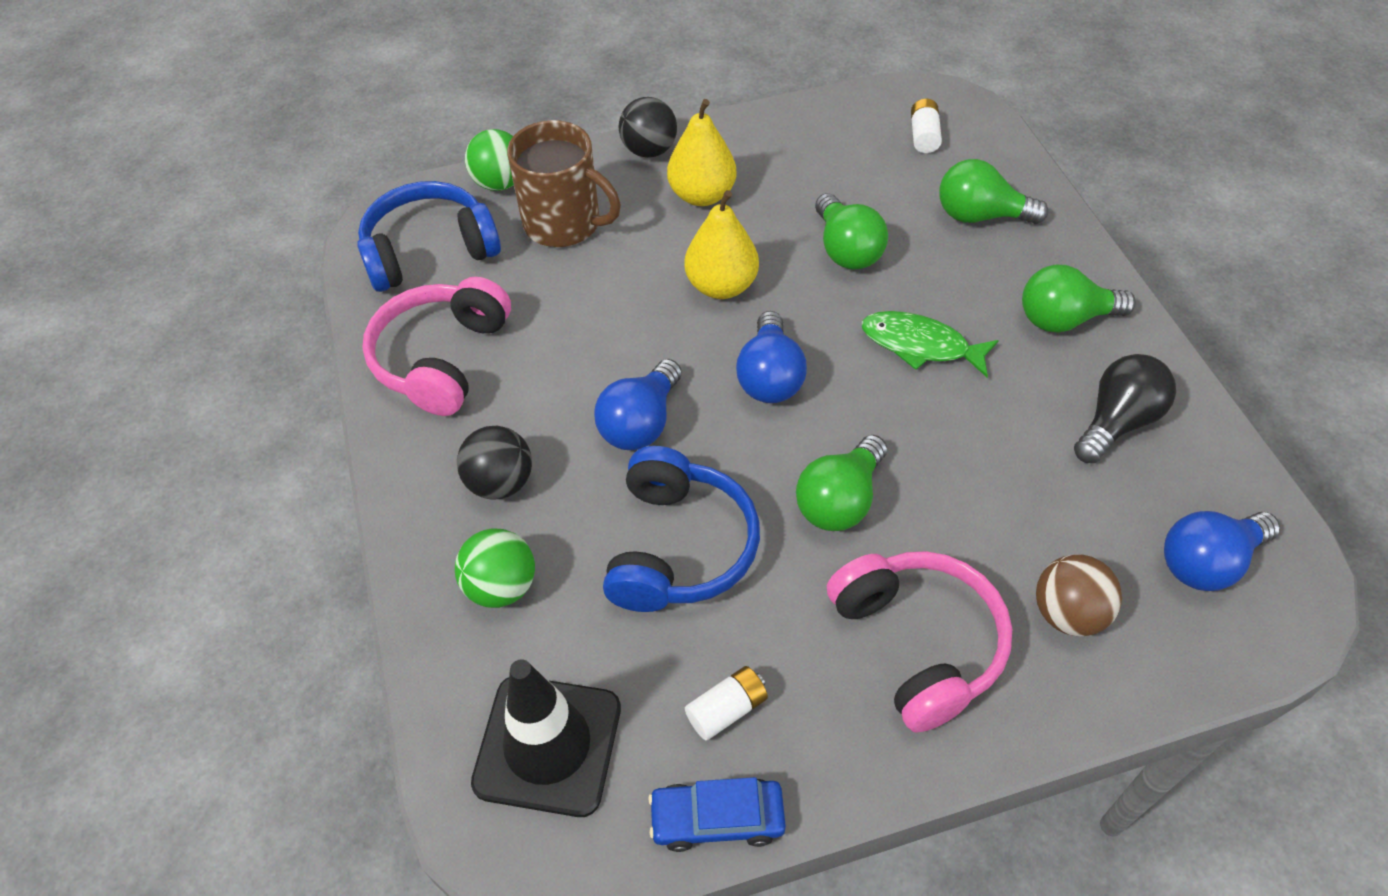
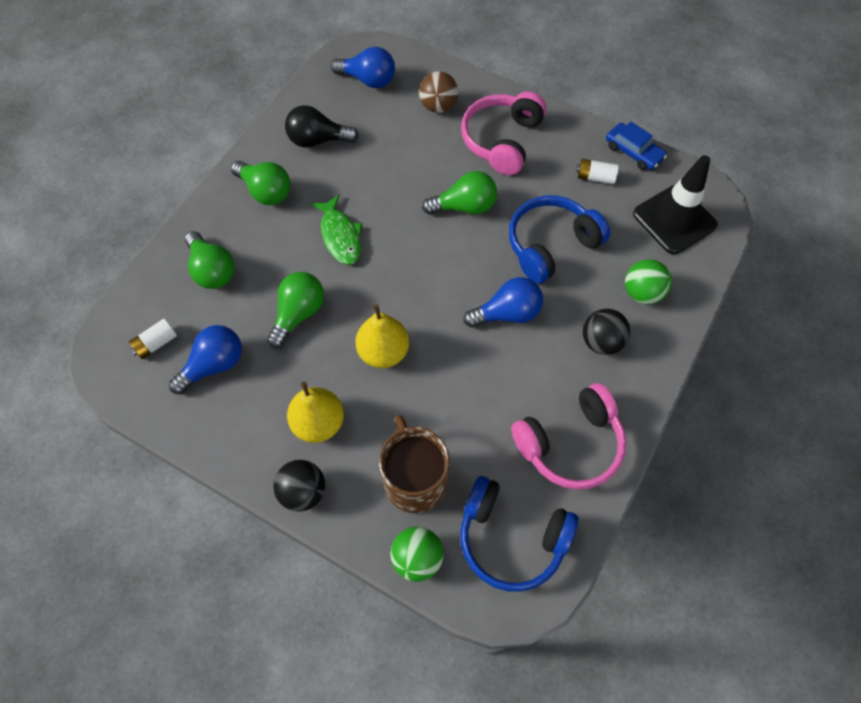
camera: 135 degrees left, 10 degrees up
blue light bulb [736,311,807,403] -> blue light bulb moved to [169,325,242,394]

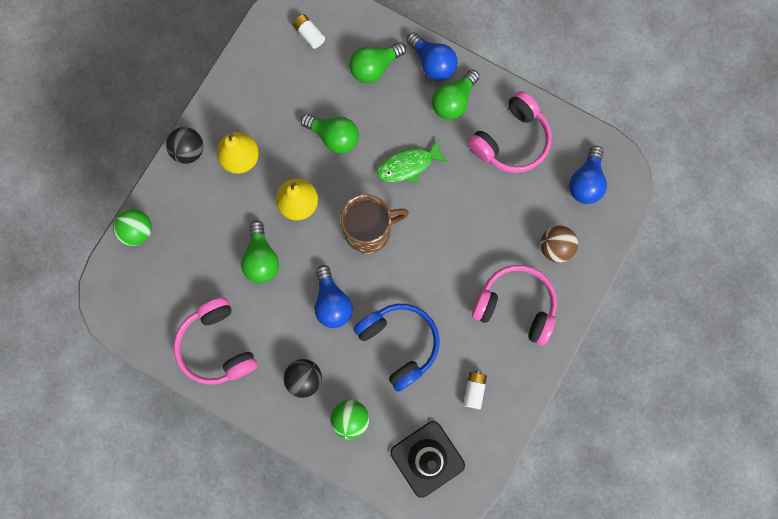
camera: 90 degrees right, 15 degrees up
blue light bulb [169,325,242,394] -> blue light bulb moved to [407,32,458,80]
black light bulb [285,105,359,148] -> pink headphones [468,91,552,173]
brown mug [379,415,450,513] -> brown mug moved to [340,194,409,254]
green light bulb [422,171,497,214] -> green light bulb moved to [241,220,279,283]
blue headphones [460,476,579,592] -> none
blue car [606,121,667,170] -> none

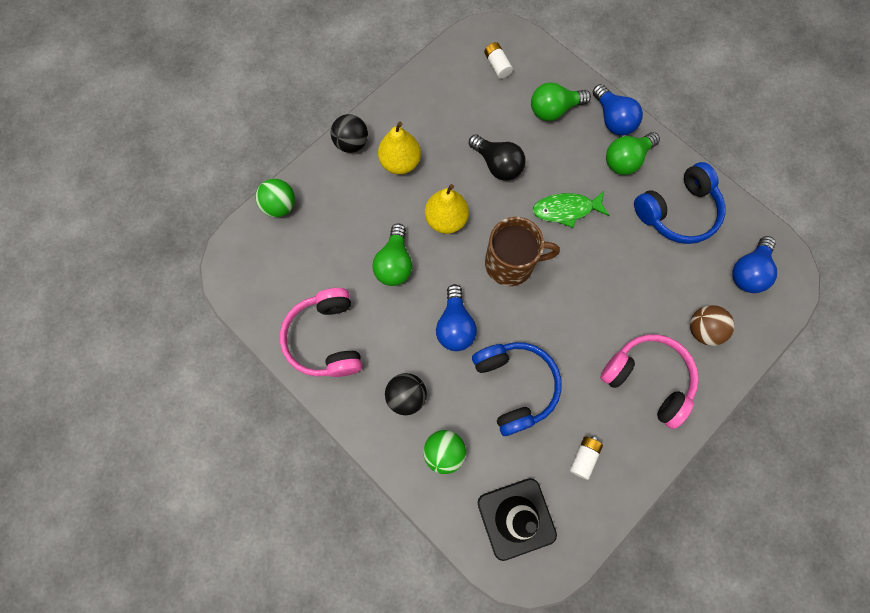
camera: 15 degrees right, 5 degrees down
green light bulb [300,114,359,154] -> black light bulb [469,134,526,181]
pink headphones [468,91,552,173] -> blue headphones [634,162,726,244]

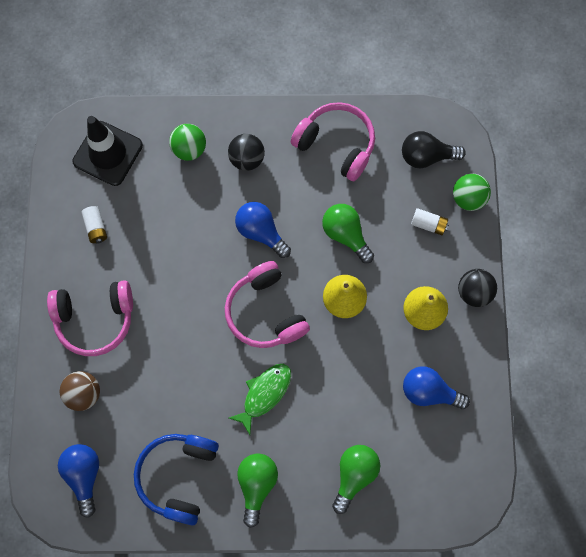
camera: 135 degrees right, 0 degrees up
black light bulb [469,134,526,181] -> black light bulb moved to [402,131,466,168]
blue headphones [472,342,562,436] -> none
white battery [484,42,513,79] -> white battery moved to [411,208,449,235]
brown mug [485,217,560,286] -> pink headphones [225,261,310,348]
blue light bulb [593,84,643,135] -> blue light bulb moved to [403,366,470,409]

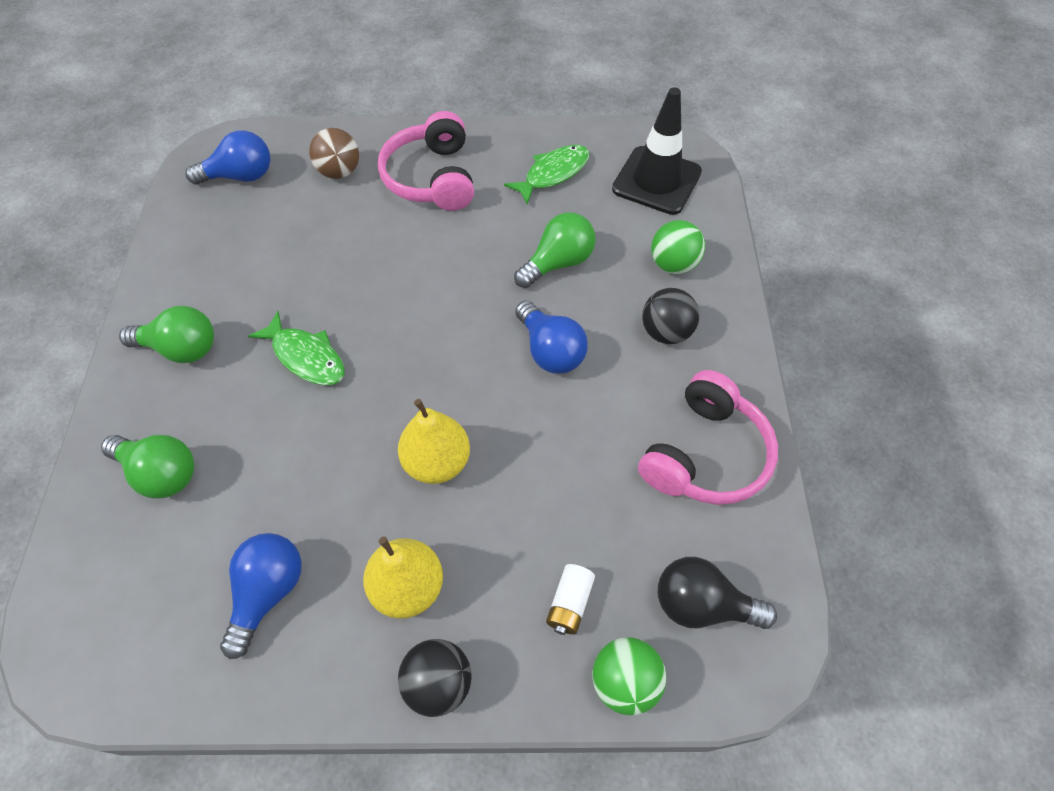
camera: 90 degrees right, 15 degrees down
white battery [82,206,107,244] -> green fish [504,145,589,204]
blue headphones [134,434,219,525] -> none
pink headphones [225,261,310,348] -> none
blue light bulb [235,202,291,258] -> blue light bulb turned 105 degrees clockwise [515,301,588,374]
green light bulb [322,204,374,263] -> green light bulb moved to [514,212,596,288]
black light bulb [402,131,466,168] -> black light bulb turned 75 degrees counterclockwise [658,557,777,629]

